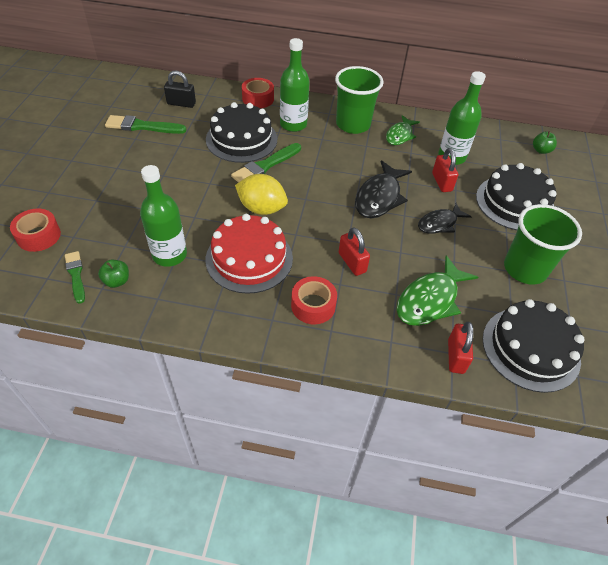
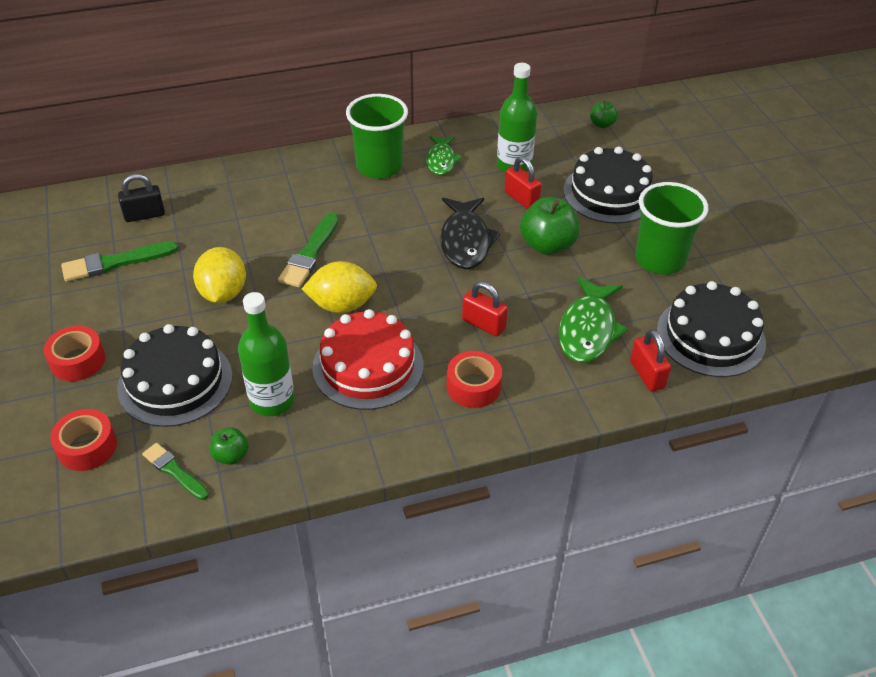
camera: 25 degrees left, 5 degrees down
black cake [206,102,277,163] -> black cake moved to [117,324,233,427]
red tape [242,78,274,108] -> red tape moved to [44,326,105,381]
green bottle [280,38,310,132] -> none
black fish [418,203,472,234] -> green apple [520,197,580,255]
none -> yellow lemon [193,247,246,303]

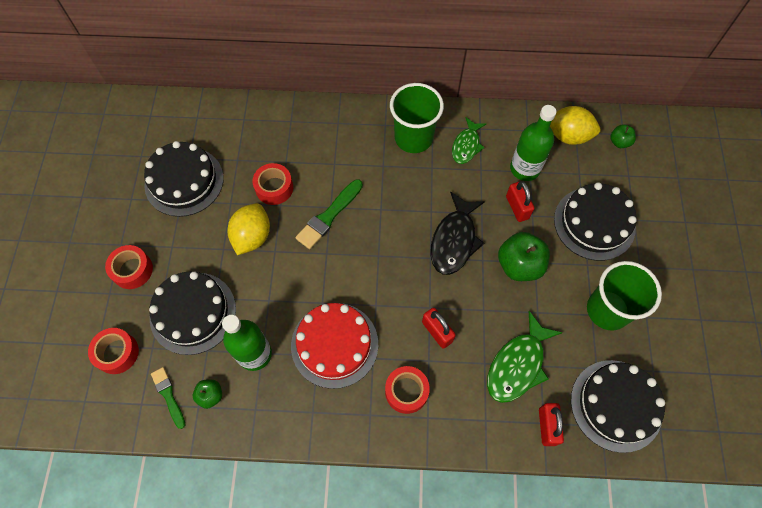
camera: 20 degrees right, 20 degrees up
green brush [61,241,178,282] -> black cake [144,141,224,217]
black padlock [118,174,165,222] -> none
yellow lemon [302,261,377,313] -> yellow lemon moved to [550,106,600,145]
none -> red tape [252,163,293,205]

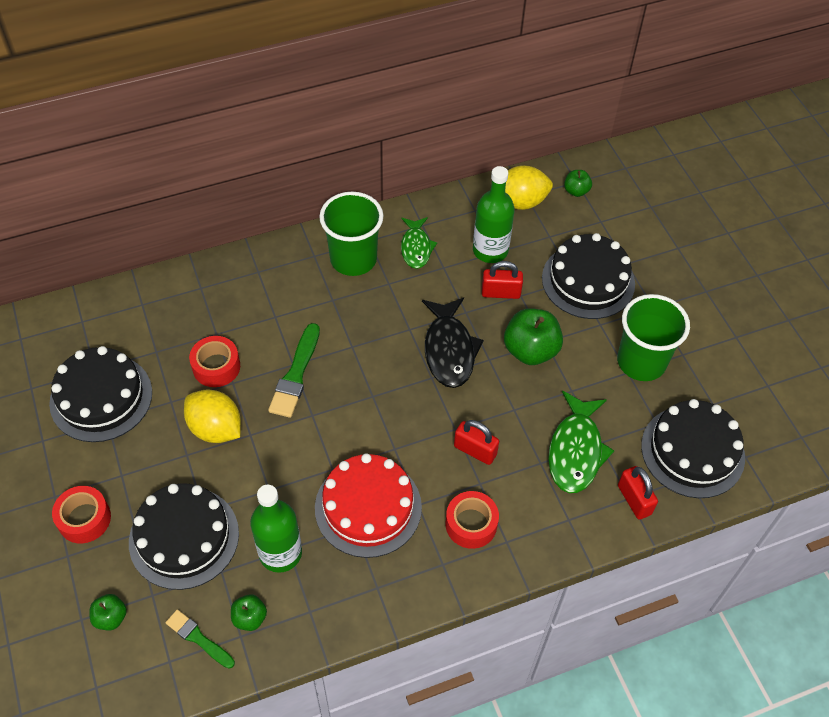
camera: 25 degrees left, 10 degrees down
red tape [88,328,139,374] -> green apple [89,594,127,630]
yellow lemon [228,203,270,255] -> yellow lemon turned 45 degrees counterclockwise [184,389,241,443]
red padlock [506,181,534,222] -> red padlock turned 45 degrees counterclockwise [482,261,523,299]

